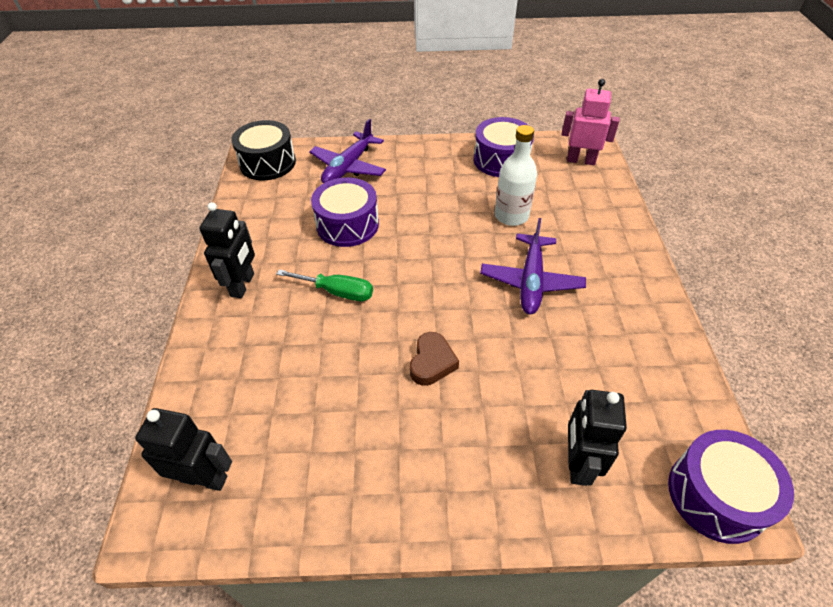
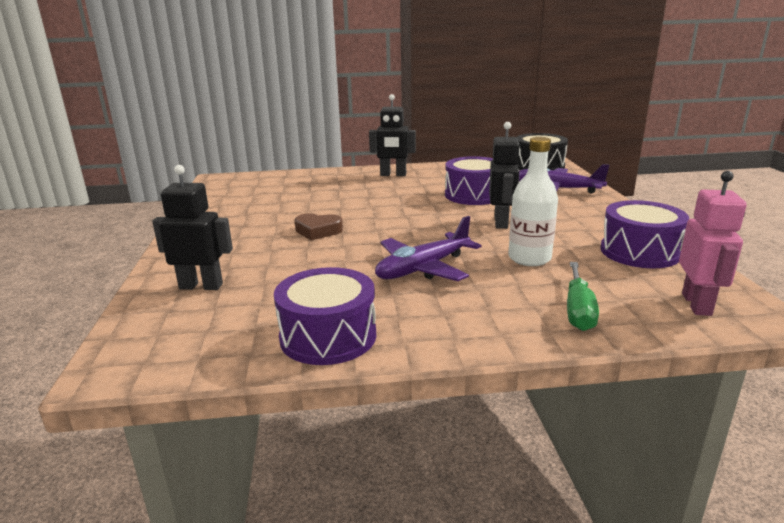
camera: 85 degrees right, 25 degrees down
black robot [135,408,232,491] -> black robot moved to [489,122,521,229]
green screwdriver [276,269,373,301] -> green screwdriver moved to [567,262,599,331]
purple plane [480,218,586,315] -> purple plane turned 45 degrees counterclockwise [375,216,482,281]
purple drum [668,430,794,544] -> purple drum moved to [274,267,376,365]

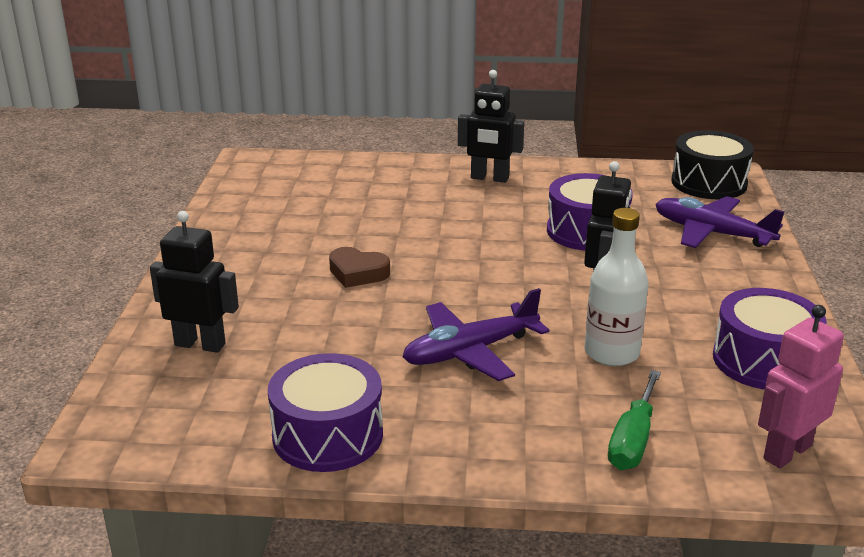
camera: 10 degrees right, 5 degrees up
pink robot [679,171,747,316] -> pink robot turned 150 degrees counterclockwise [758,305,844,468]

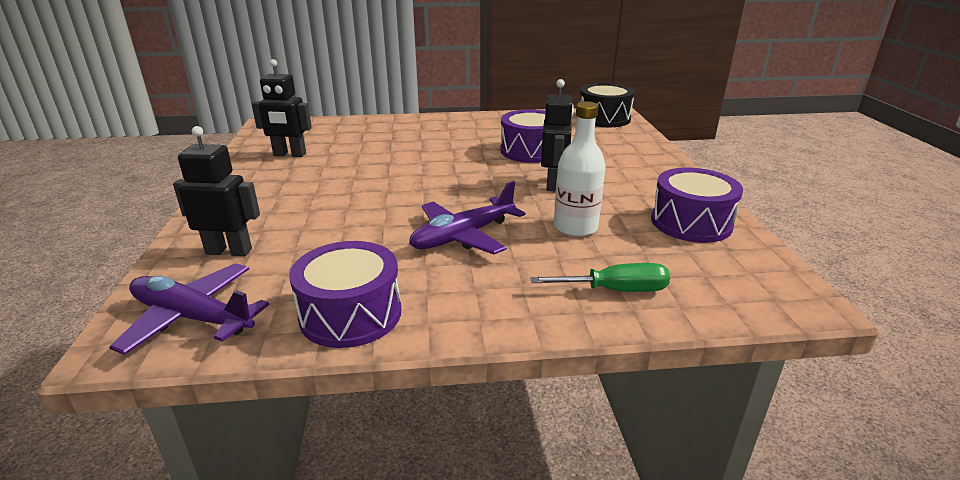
camera: 10 degrees left, 0 degrees up
brown heart [329,247,390,288] -> none
black robot [458,70,524,183] -> black robot moved to [252,59,312,157]
green screwdriver [608,370,661,470] -> green screwdriver turned 105 degrees counterclockwise [530,263,670,292]
purple plane [655,196,785,248] -> purple plane moved to [109,263,269,355]
pink robot [758,305,844,468] -> none

